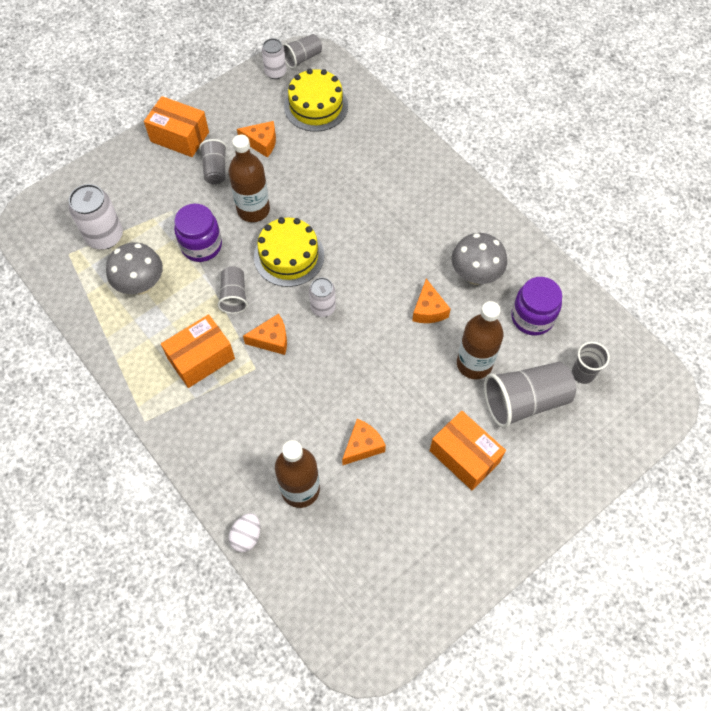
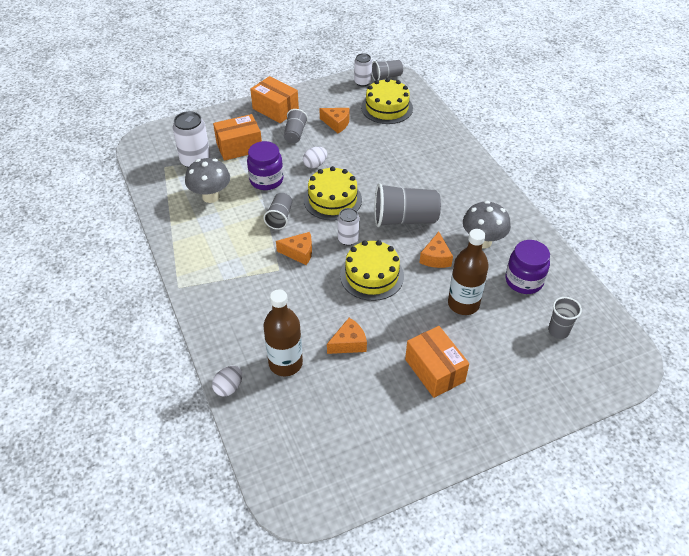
camera: 15 degrees right, 15 degrees down
orange box [161,314,235,388] -> orange box moved to [213,114,262,161]
brown bottle [228,135,270,222] -> white egg [303,147,327,168]
grey cup [484,362,576,428] -> grey cup moved to [374,183,441,227]
none -> yellow cake [340,240,404,301]

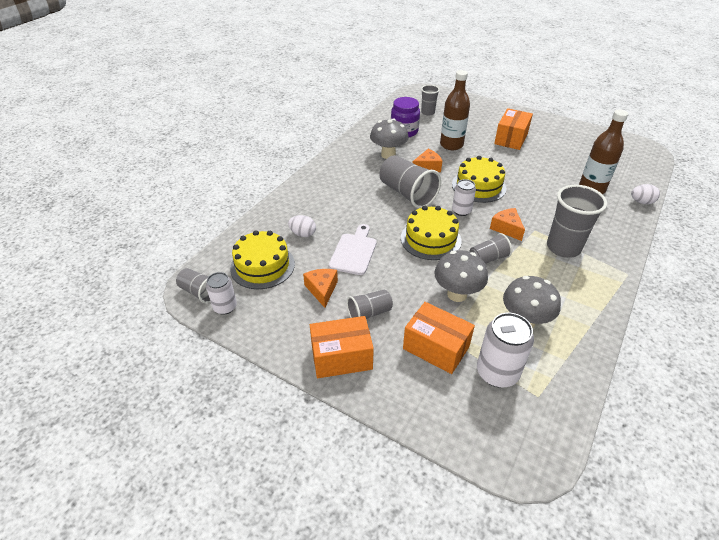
camera: 125 degrees left, 5 degrees down
purple jar [247,141,284,190] -> grey mushroom [434,250,488,302]
orange box [250,76,299,123] -> orange box turned 75 degrees clockwise [310,316,374,378]
white egg [303,147,327,168] -> white egg moved to [288,215,316,237]
orange cheese [327,318,367,354] -> none
none -> white cutting board [329,224,377,275]
none -> grey cup [547,185,607,258]

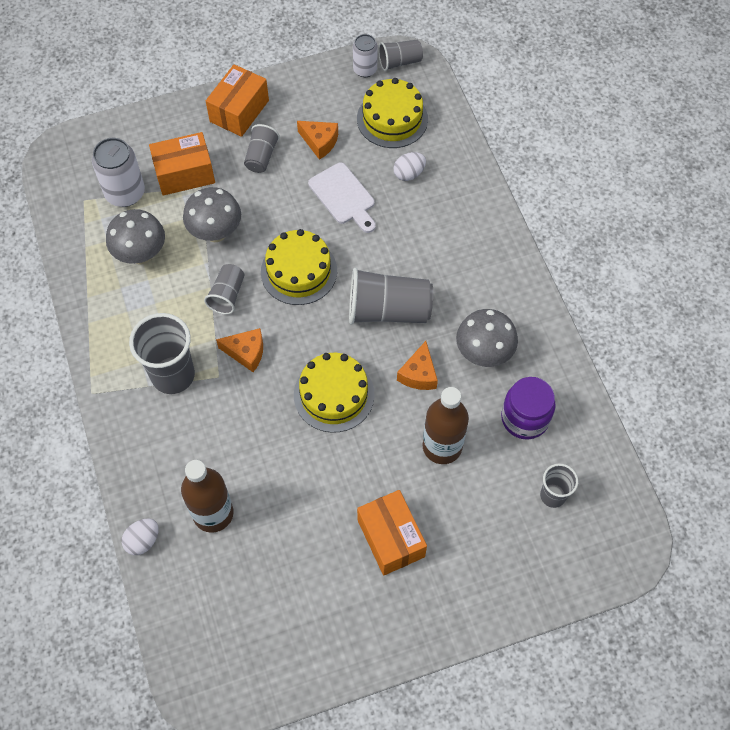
camera: 130 degrees right, 20 degrees up
white can [452,179,476,216] -> none

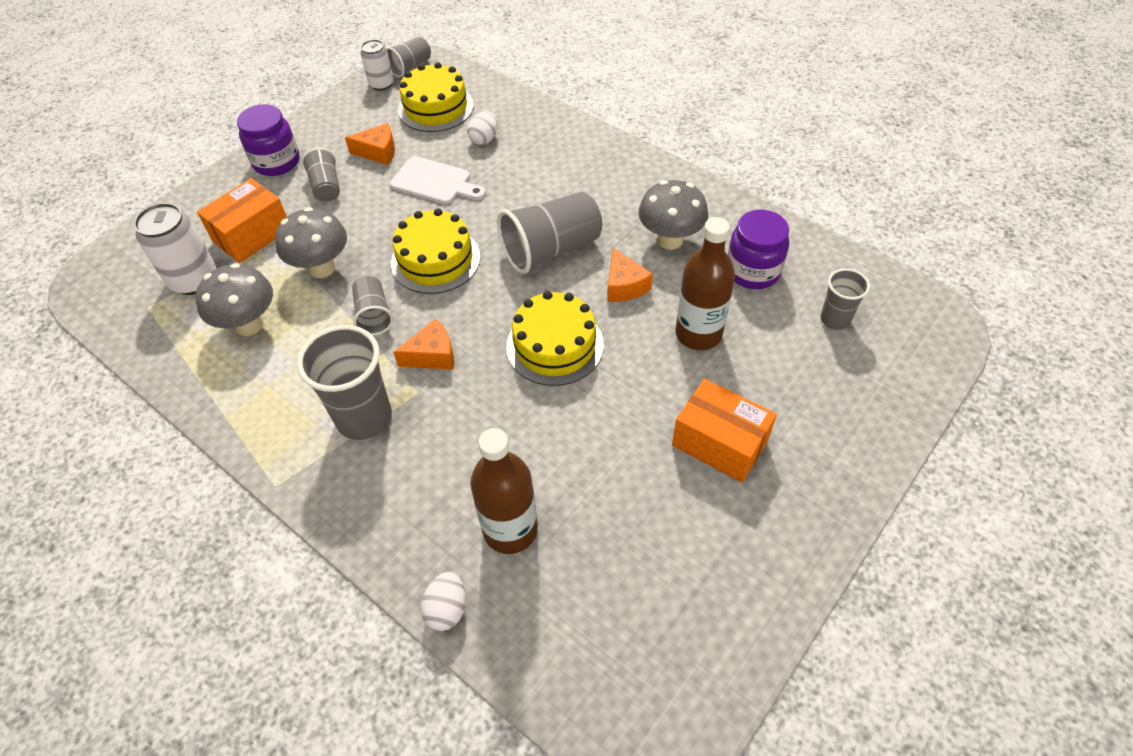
camera: 30 degrees left, 10 degrees down
orange box [206,64,269,137] -> purple jar [237,104,300,176]

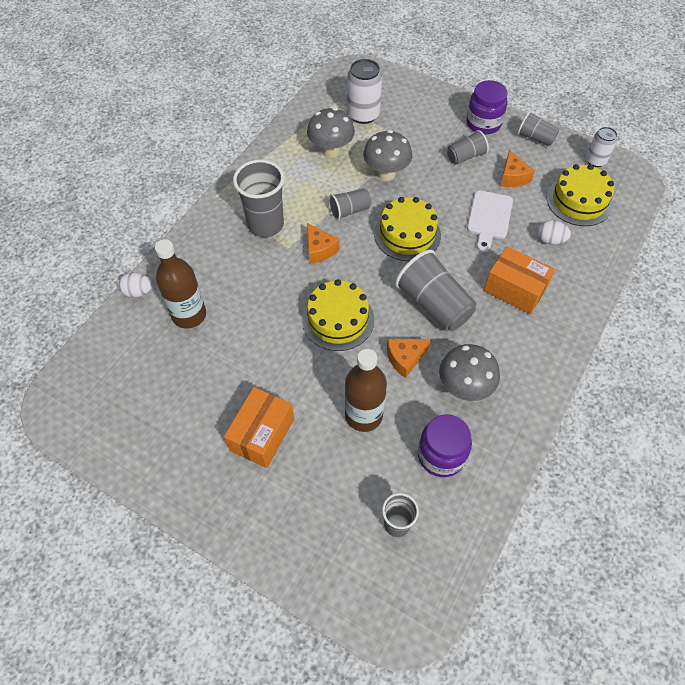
camera: 80 degrees right, 5 degrees up
orange box [197,178,287,263] -> orange box moved to [484,246,555,314]
grey cup [387,37,431,77] -> grey cup moved to [517,111,559,146]

